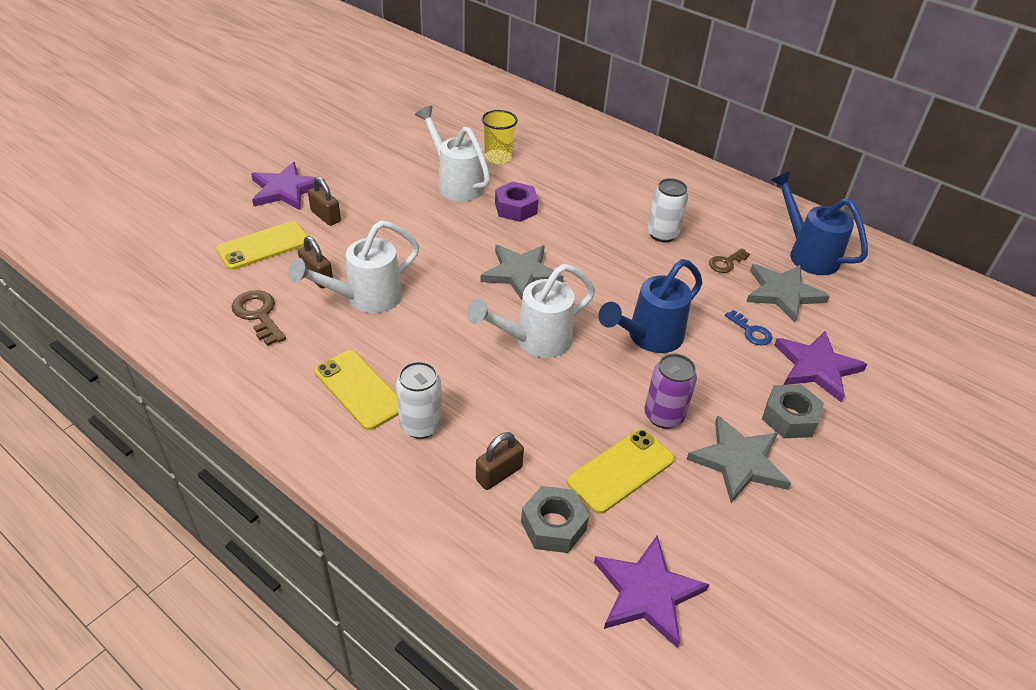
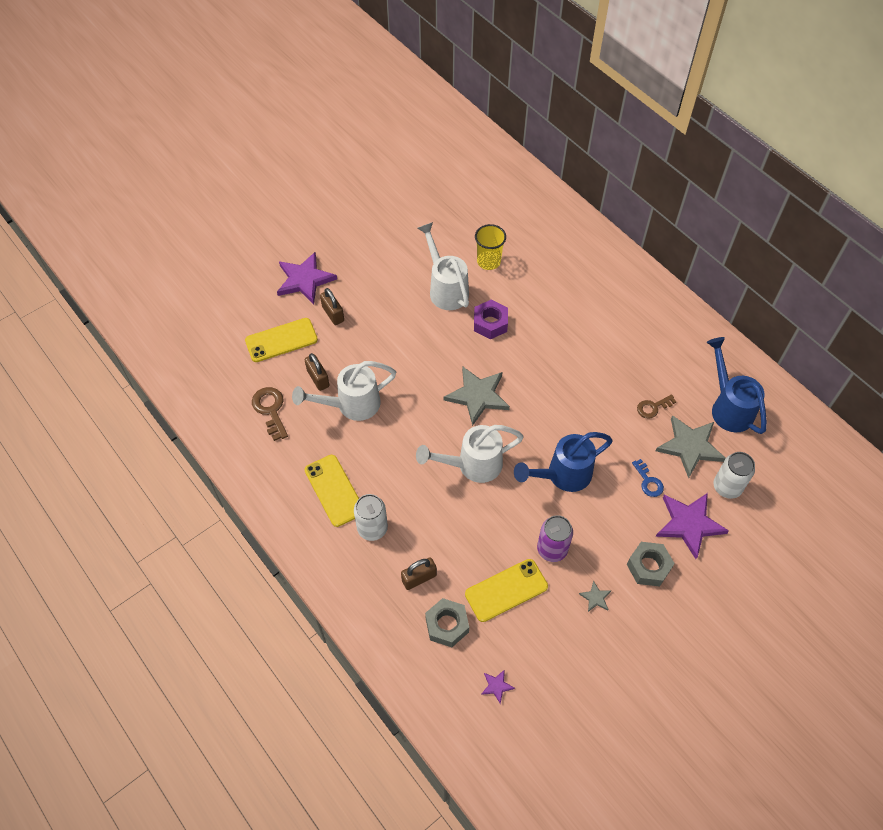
camera: 15 degrees right, 15 degrees up
purple star [594,536,709,648] -> purple star [481,669,515,704], size x0.44
white can [647,178,688,242] -> white can moved to [714,452,755,499]
grey star [686,415,791,503] -> grey star [579,581,611,612], size x0.44

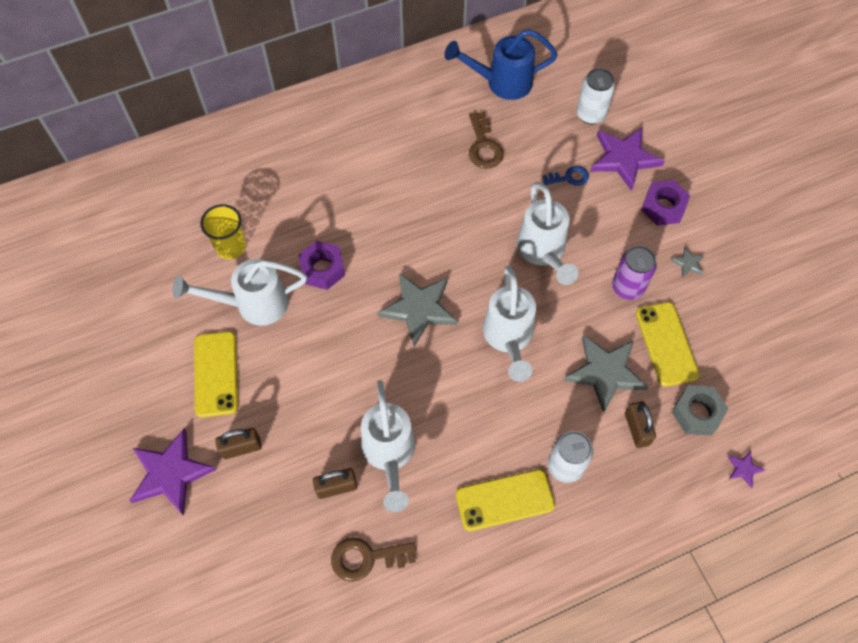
camera: 75 degrees left, 5 degrees up
yellow phone [245,318,318,362] -> yellow phone moved to [194,331,238,417]
purple star [481,669,515,704] -> purple star moved to [728,450,765,488]
blue watering can [514,432,613,492] -> white watering can [517,182,579,285]
grey nut [627,542,675,587] -> purple nut [641,180,690,226]
brown key [637,394,676,419] -> brown key [469,112,504,169], size x1.51
grey star [656,415,726,478] -> grey star moved to [564,335,648,413]

